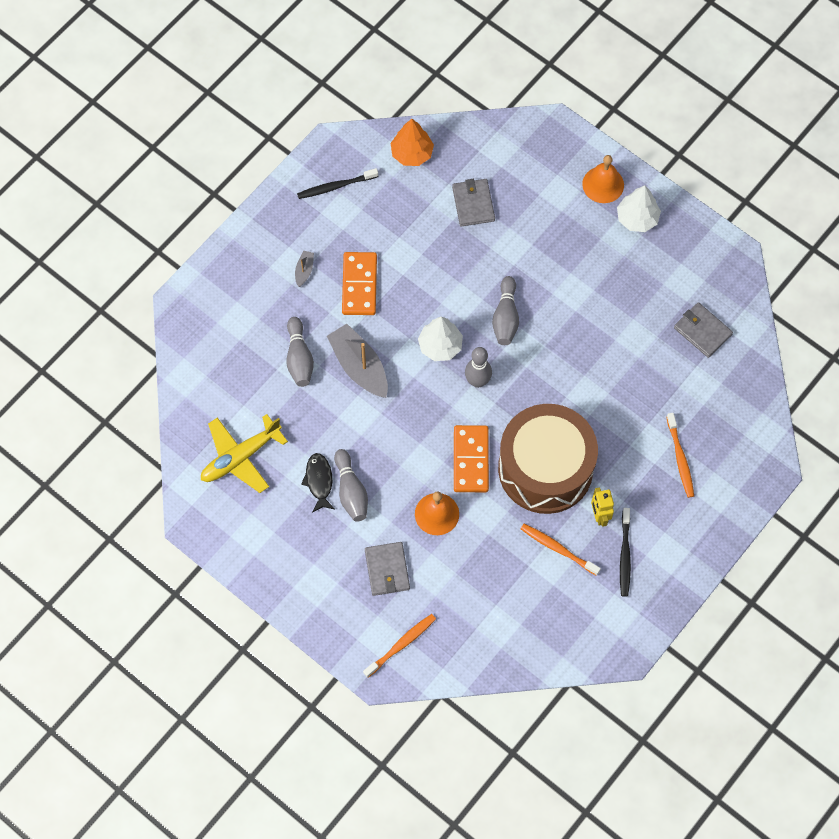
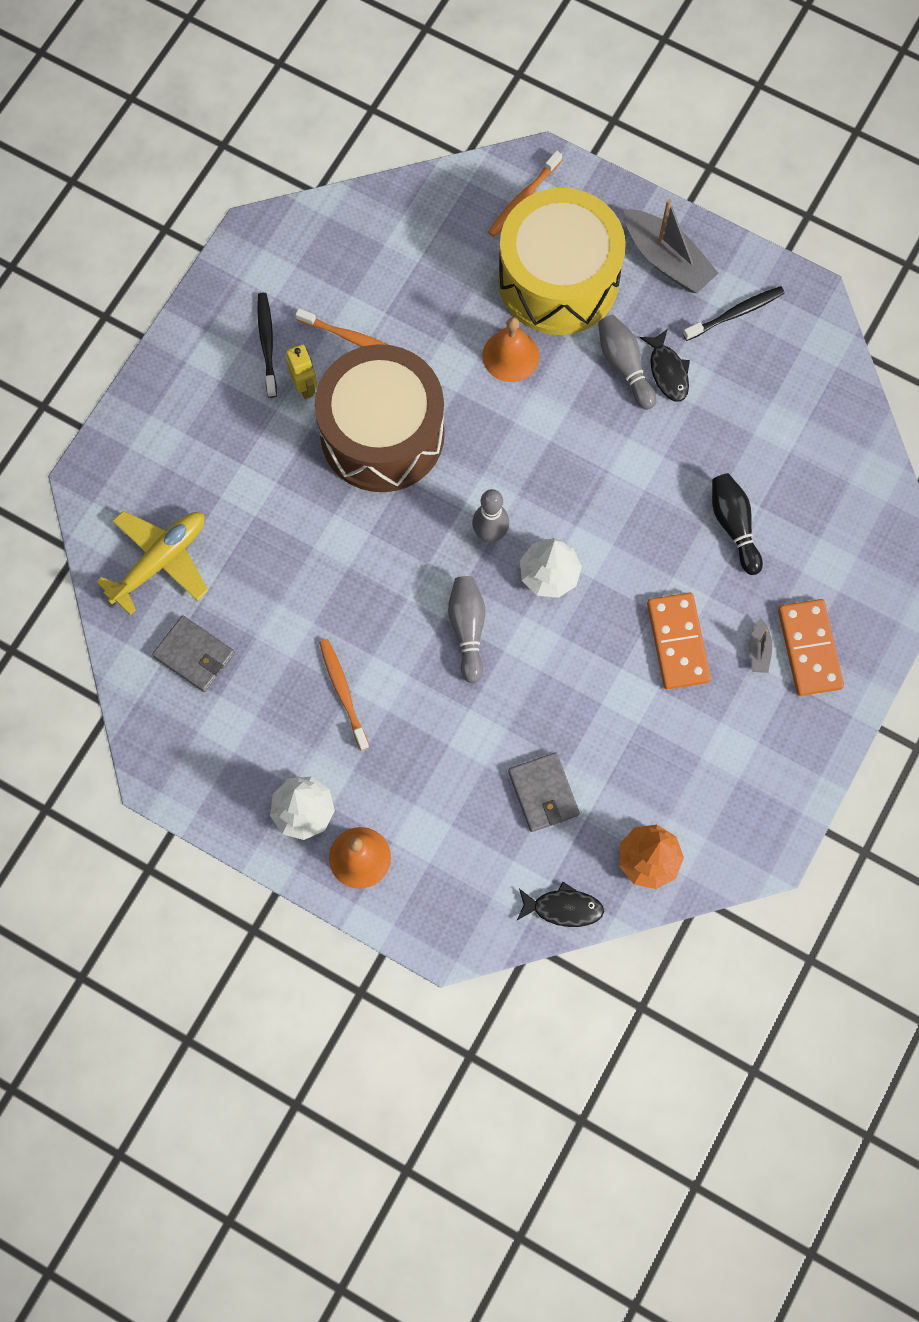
camera: 170 degrees right, 5 degrees up
yellow plane [201,414,288,493] -> yellow plane moved to [96,511,209,615]
grey bowling pin [286,317,314,387] -> black bowling pin [712,473,763,575]
black toothbrush [297,168,378,199] -> black toothbrush moved to [683,286,785,341]
grey boat [327,324,388,398] -> grey boat moved to [624,199,719,293]
grey wallet [365,542,410,596] -> yellow drum [498,188,626,335]
orange domino [454,425,489,492] -> orange domino moved to [778,599,844,696]
orange toothbrush [666,413,694,498] -> orange toothbrush moved to [319,639,369,750]
none -> black fish [517,882,604,927]

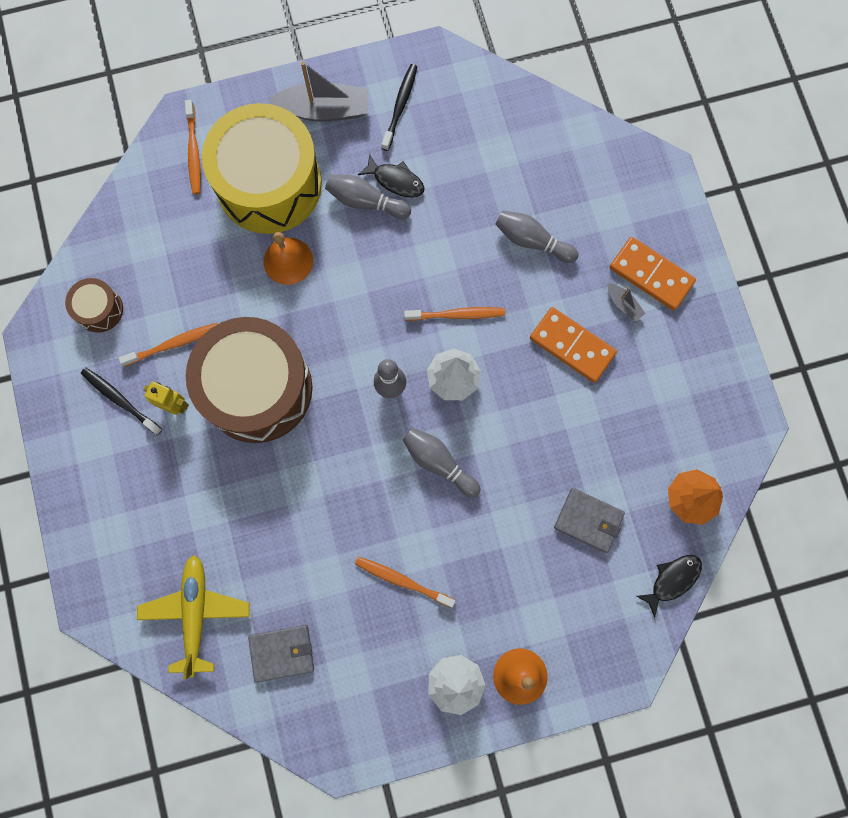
camera: 45 degrees left, 5 degrees up
black bowling pin [712,473,763,575] -> grey bowling pin [495,211,578,263]
none -> brown drum [65,278,123,333]
none -> orange toothbrush [404,307,505,321]

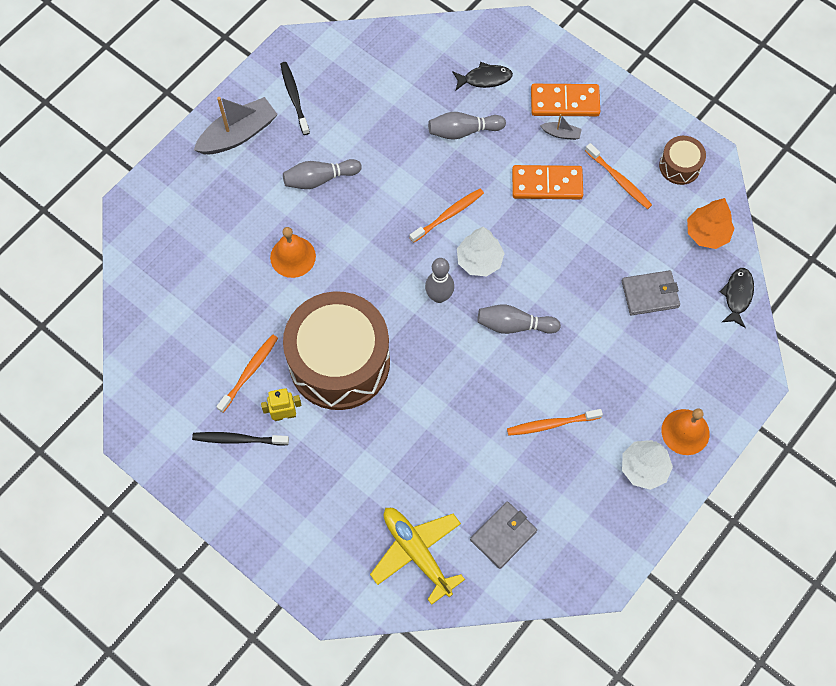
camera: 35 degrees left, 10 degrees down
brown drum [65,278,123,333] -> brown drum moved to [659,136,706,185]
orange toothbrush [185,100,201,194] -> orange toothbrush moved to [585,143,652,209]
yellow drum [202,103,322,234] -> none
black fish [358,154,425,197] -> black fish moved to [452,62,513,90]

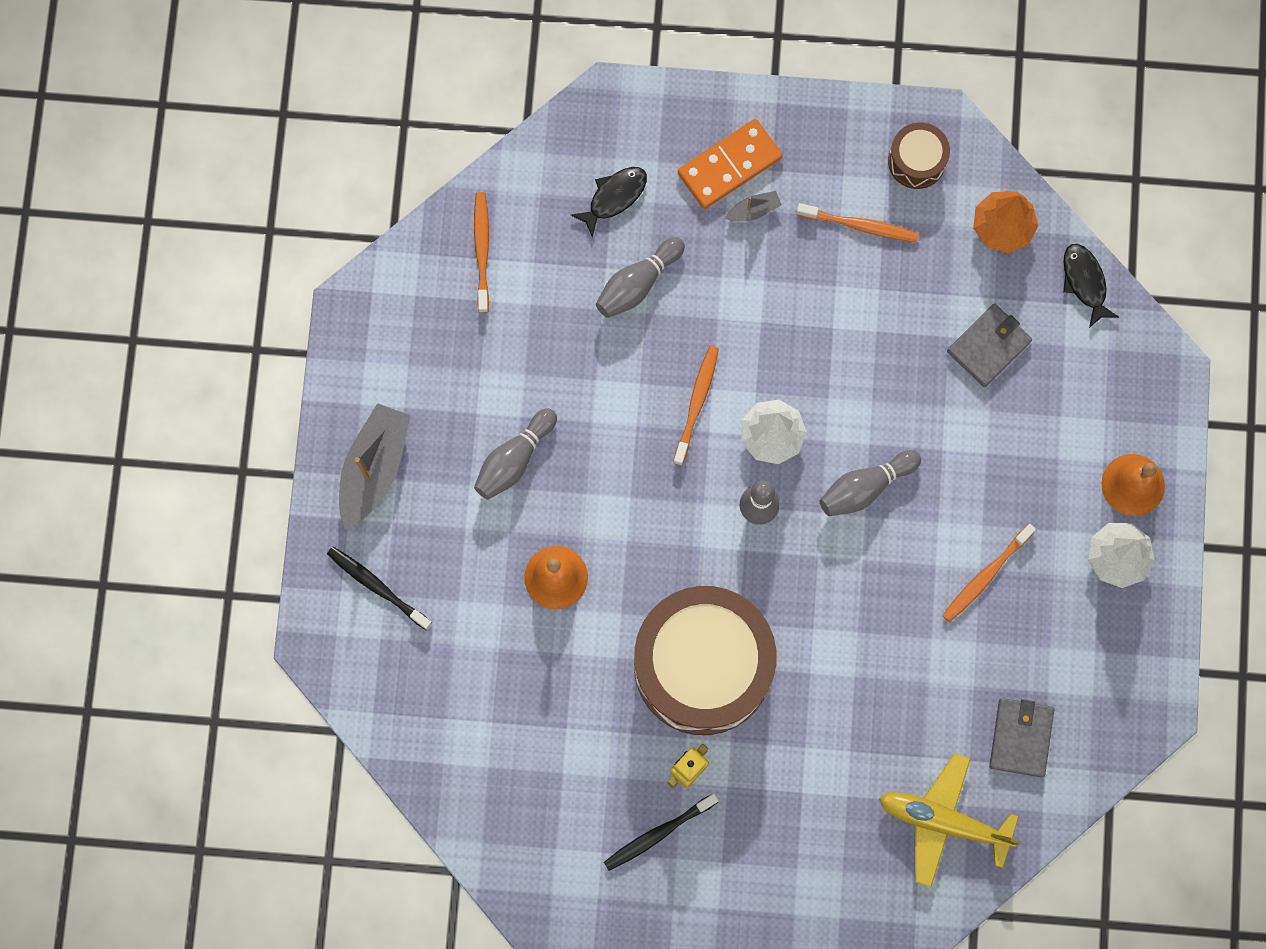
camera: 35 degrees left, 10 degrees up
orange toothbrush [216,334,278,413] -> orange toothbrush moved to [474,192,489,313]
black toothbrush [280,62,310,135] -> black toothbrush moved to [327,547,432,630]
orange domino [512,165,583,199] -> none

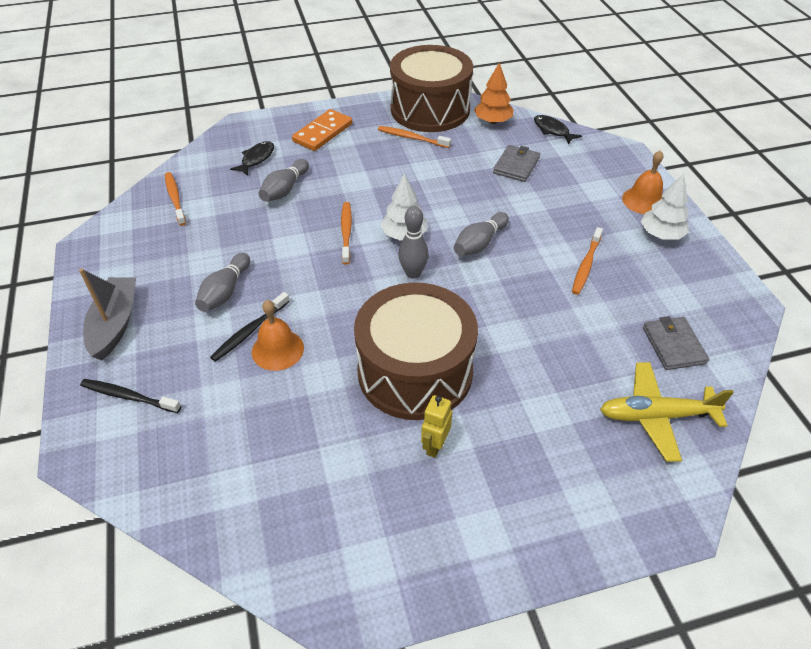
camera: 20 degrees left, 30 degrees down
black toothbrush [604,793,719,871] -> black toothbrush moved to [210,292,290,362]
grey boat [725,191,782,222] -> none
orange toothbrush [796,203,919,242] -> orange toothbrush turned 150 degrees counterclockwise [378,126,451,148]
brown drum [888,122,950,189] -> brown drum [390,45,473,132], size x2.30

